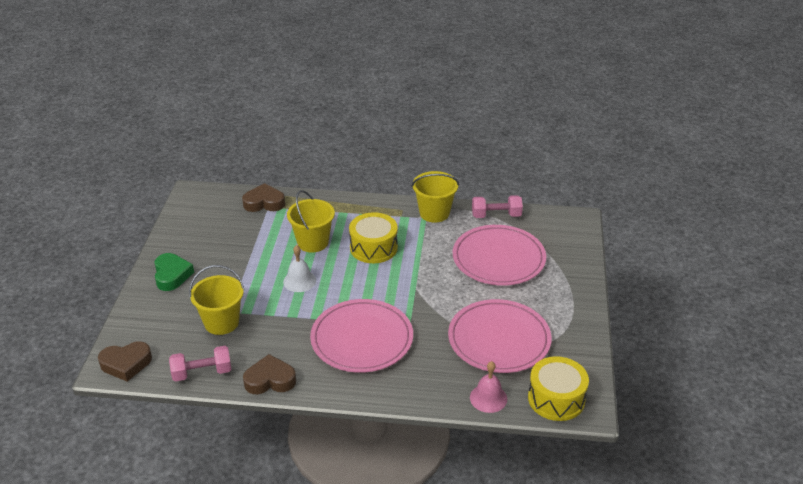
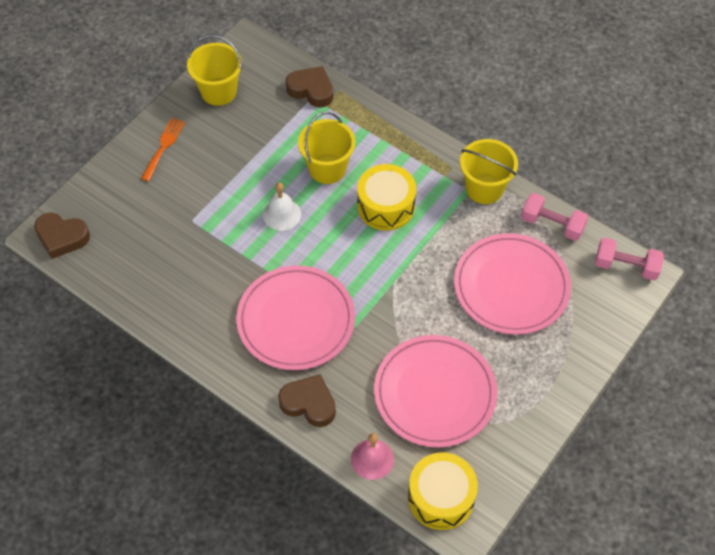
camera: 30 degrees right, 20 degrees up
green heart [154,253,194,291] -> orange fork [141,118,185,181]
pink dumbbell [169,346,232,382] -> pink dumbbell moved to [595,238,664,280]
yellow bucket [189,265,244,335] -> yellow bucket moved to [187,35,242,106]
brown heart [243,354,296,394] -> brown heart moved to [278,374,336,427]

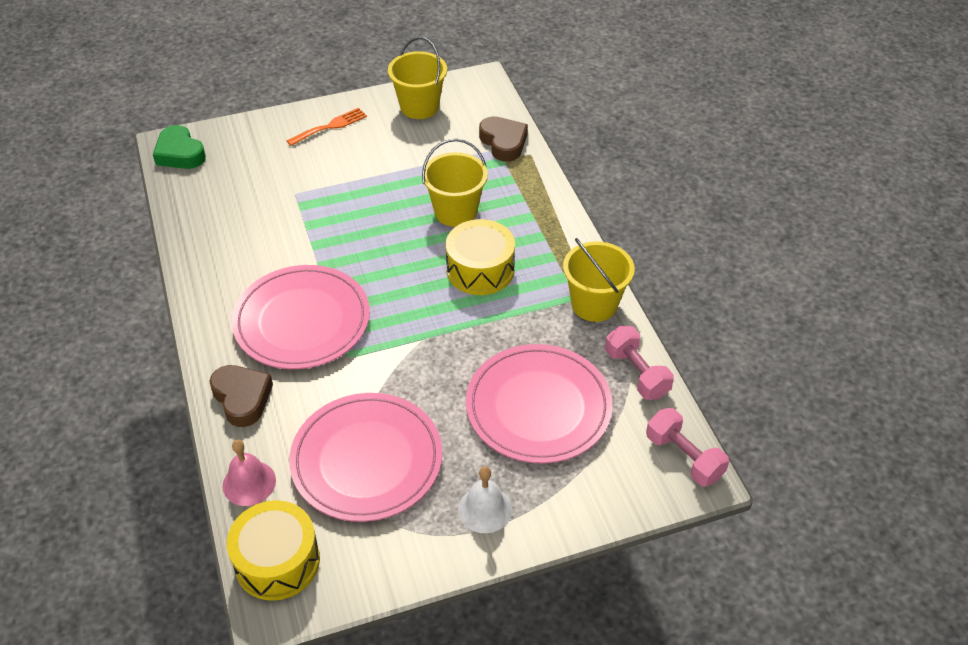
camera: 35 degrees right, 10 degrees down
brown heart [34,213,90,259] -> green heart [153,125,206,169]
white bell [263,182,301,231] -> white bell moved to [458,466,512,533]

